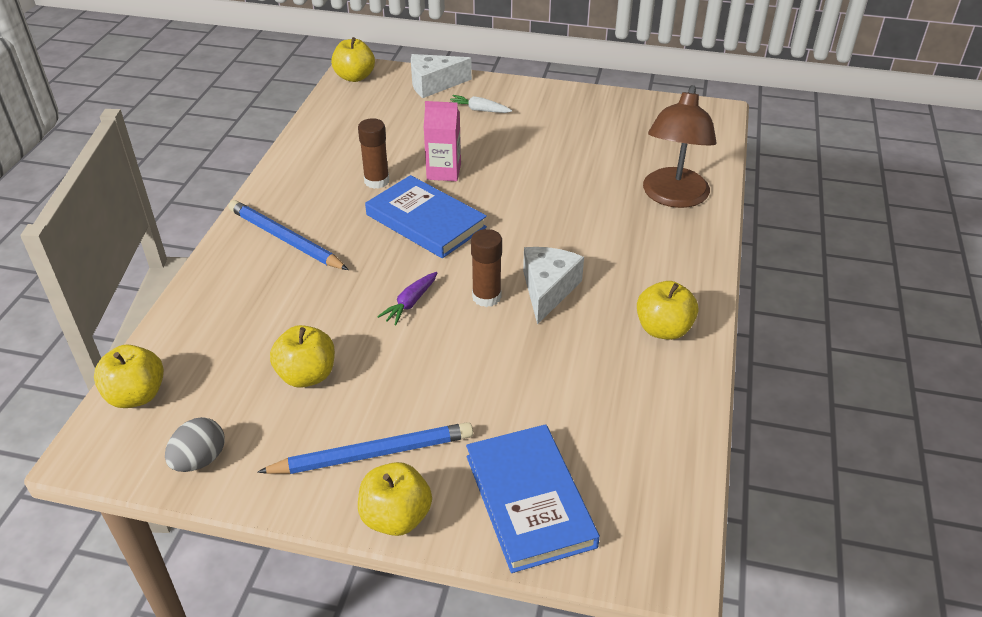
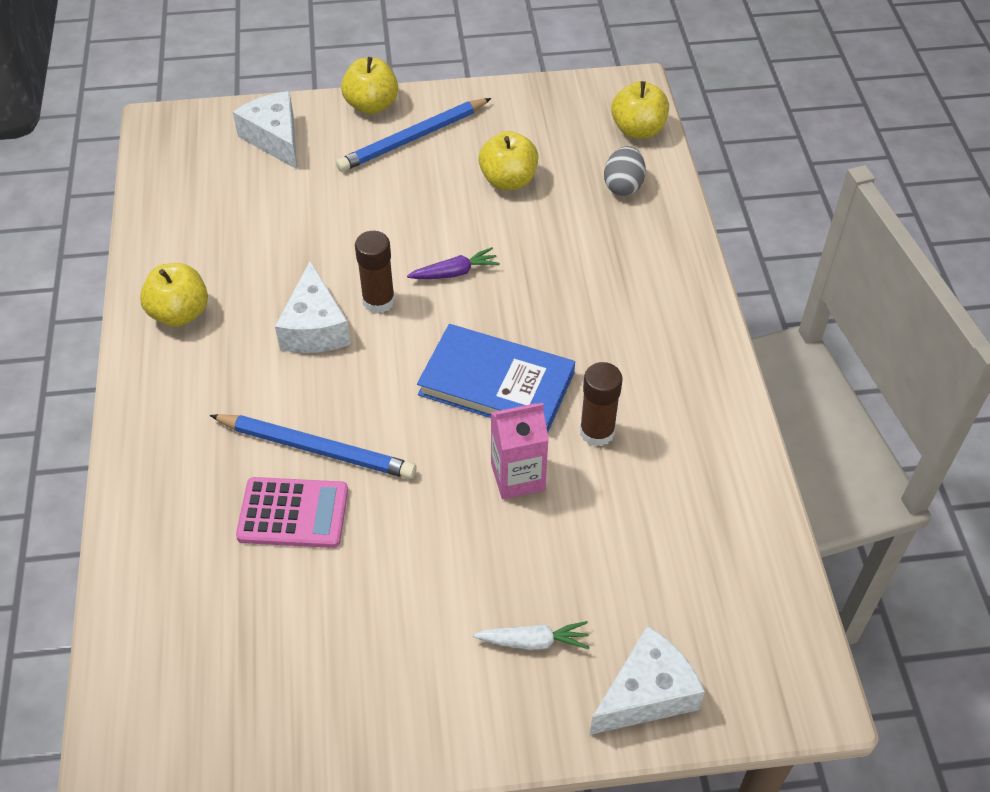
camera: 160 degrees right, 10 degrees up
grey egg [165,417,225,472] -> grey egg moved to [604,146,646,196]
blue pencil [228,200,349,270] -> blue pencil moved to [210,414,416,479]
yellow apple [331,37,375,82] -> none
purple carrot [377,272,437,325] -> purple carrot turned 60 degrees clockwise [407,247,500,279]
blue book [466,424,600,573] -> white cheese [233,91,297,169]
brown lamp [643,85,716,208] -> none
none -> pink calculator [236,477,348,548]

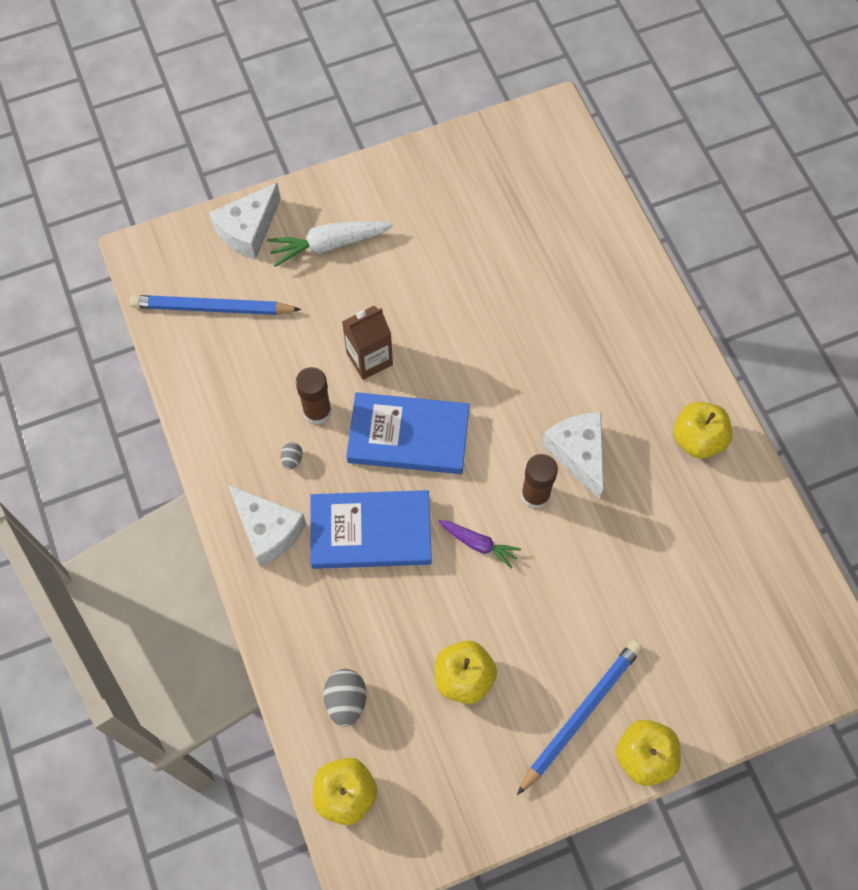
camera: 165 degrees right, 15 degrees up
blue pencil [210,414,416,479] -> blue pencil moved to [129,295,302,315]
white cheese [233,91,297,169] -> white cheese moved to [228,485,306,567]
pink calculator [236,477,348,548] -> none
purple carrot [407,247,500,279] -> purple carrot turned 120 degrees counterclockwise [439,520,521,569]
white carrot [473,621,590,650] -> white carrot [267,221,393,267], size x1.59
pink carton [491,403,549,499] -> brown carton [342,306,393,380]
none -> grey egg [281,442,303,469]
none -> blue book [310,490,432,569]

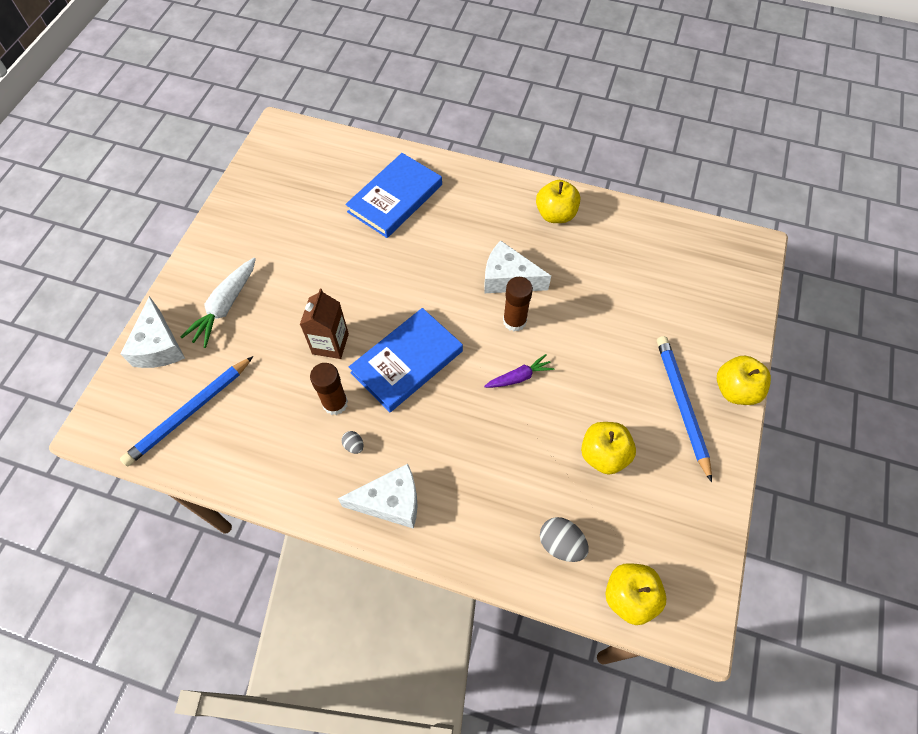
camera: 50 degrees left, 5 degrees down
blue book [310,490,432,569] -> blue book moved to [345,153,442,238]

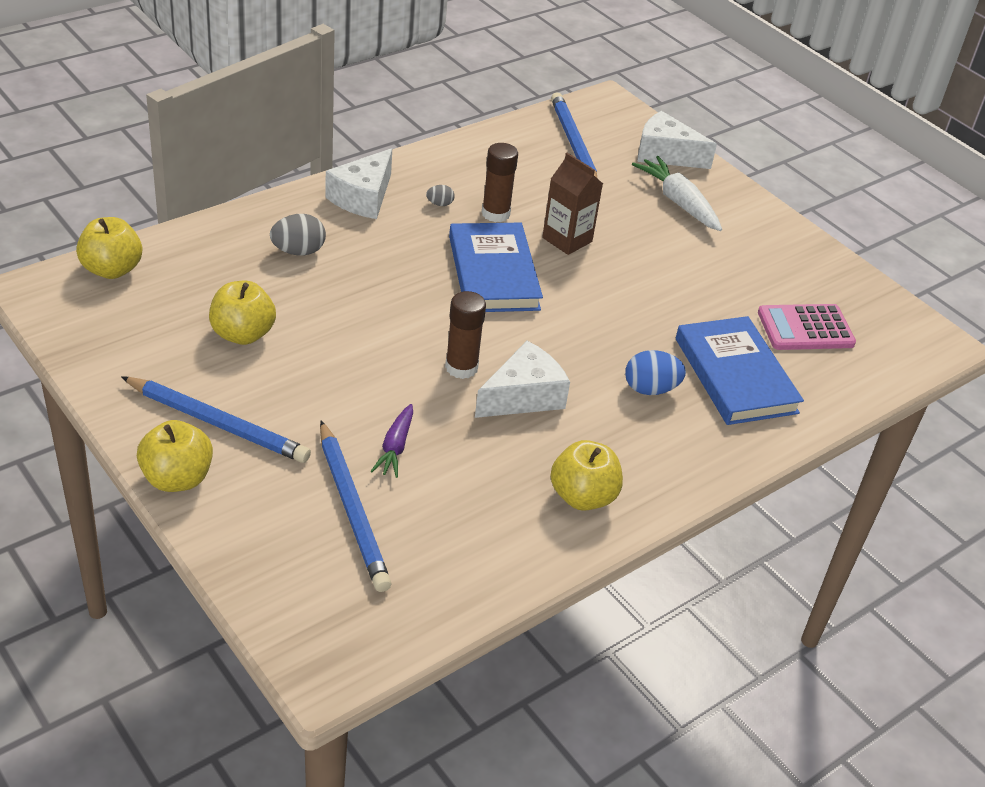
camera: 120 degrees right, 20 degrees down
purple carrot [484,354,554,388] -> purple carrot moved to [371,404,413,478]
grey egg [540,517,589,562] -> grey egg moved to [270,214,326,256]
none -> blue pencil [320,421,391,592]
none -> blue egg [625,350,686,395]
none -> pink calculator [758,304,856,350]

